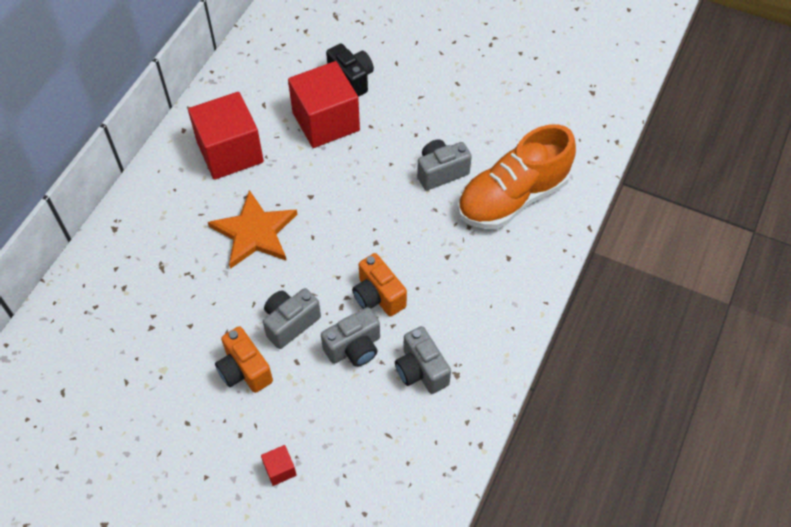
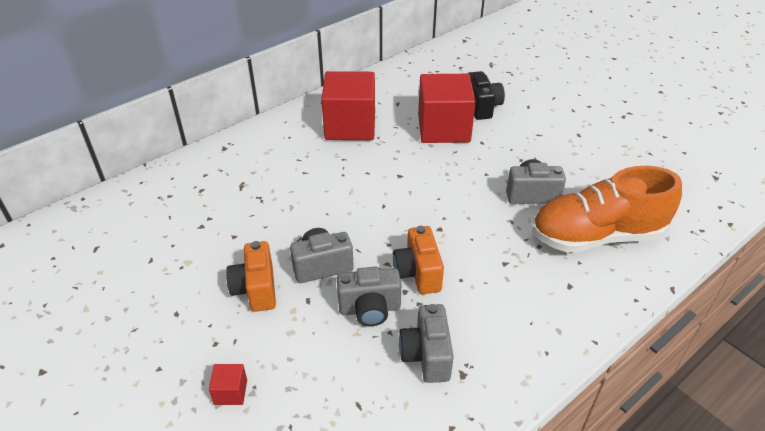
camera: 25 degrees right, 15 degrees down
orange star [208,190,297,269] -> none

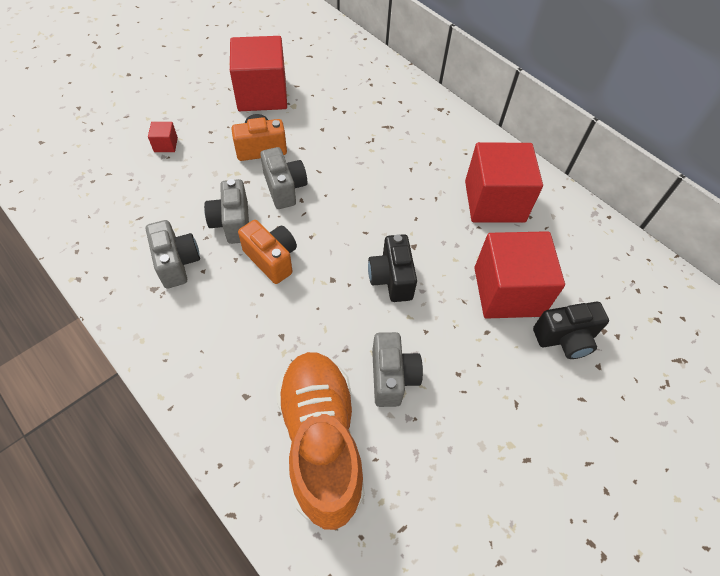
camera: 85 degrees right, 15 degrees up
orange camera [393,226,444,294] -> orange camera turned 60 degrees clockwise [238,220,297,284]
grey camera [399,304,454,383] -> grey camera turned 75 degrees clockwise [146,220,200,288]
none -> red cube [230,36,287,111]
none -> black camera [368,234,417,302]

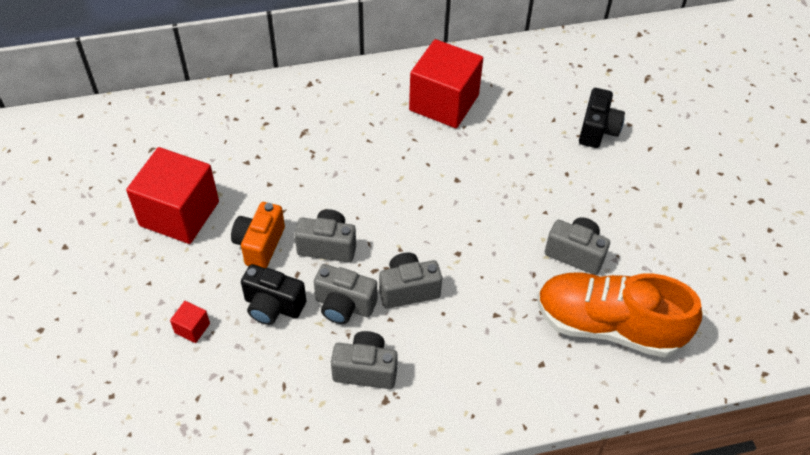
camera: 60 degrees left, 5 degrees down
orange camera [238,220,297,284] -> grey camera [379,252,442,309]
black camera [368,234,417,302] -> black camera moved to [241,264,306,325]
red cube [474,231,565,319] -> none

